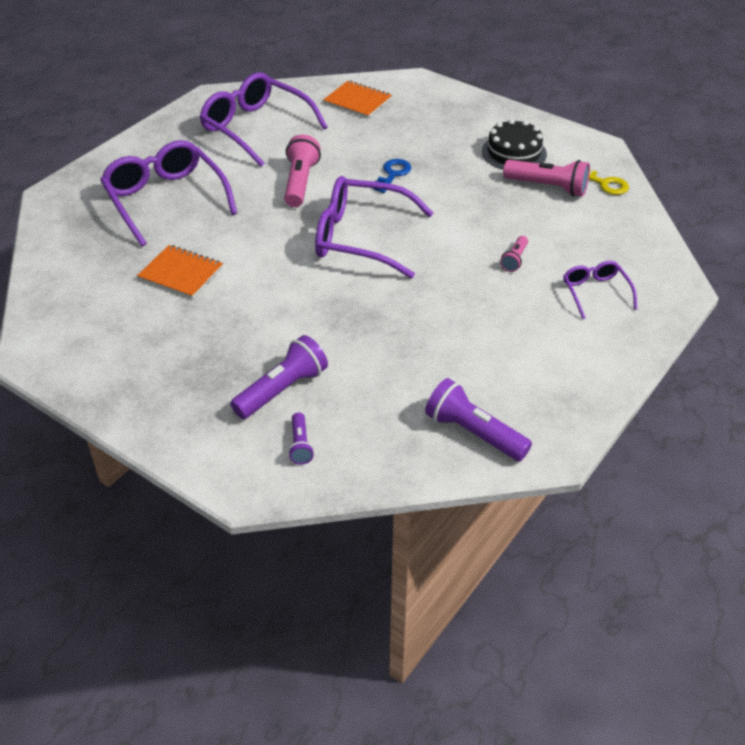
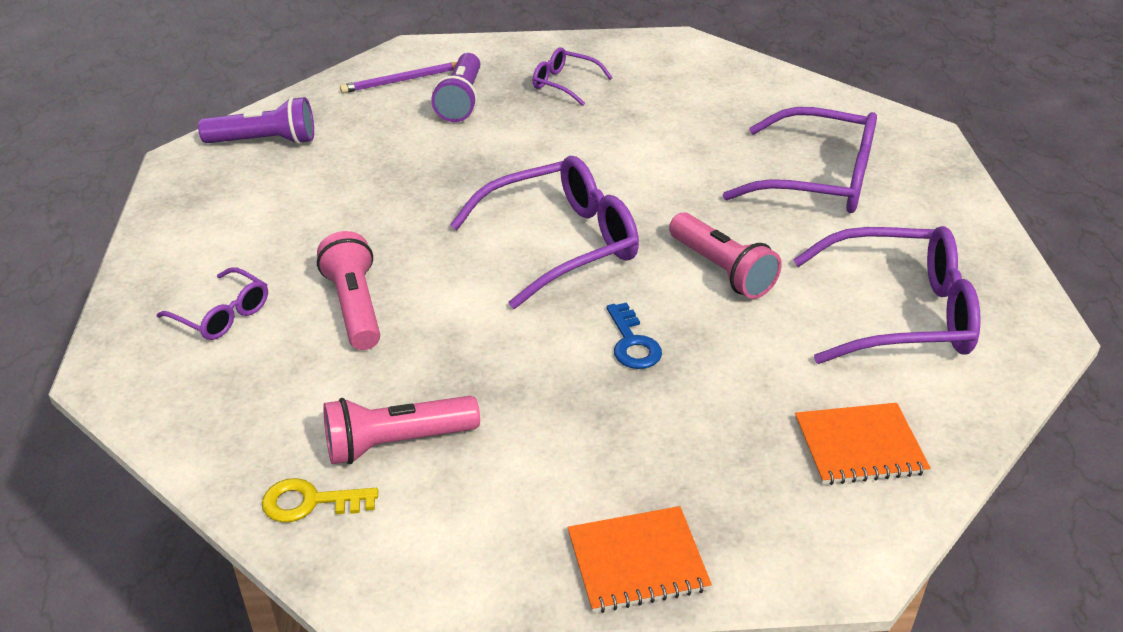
camera: 140 degrees right, 5 degrees down
orange notebook [137,245,223,299] -> orange notebook moved to [568,506,712,613]
purple flashlight [288,412,314,465] -> purple pencil [340,62,457,94]
black cake [482,119,547,170] -> none
pink flashlight [500,236,528,272] -> pink flashlight [317,231,380,350], size x1.85
none -> purple glasses [533,48,613,106]

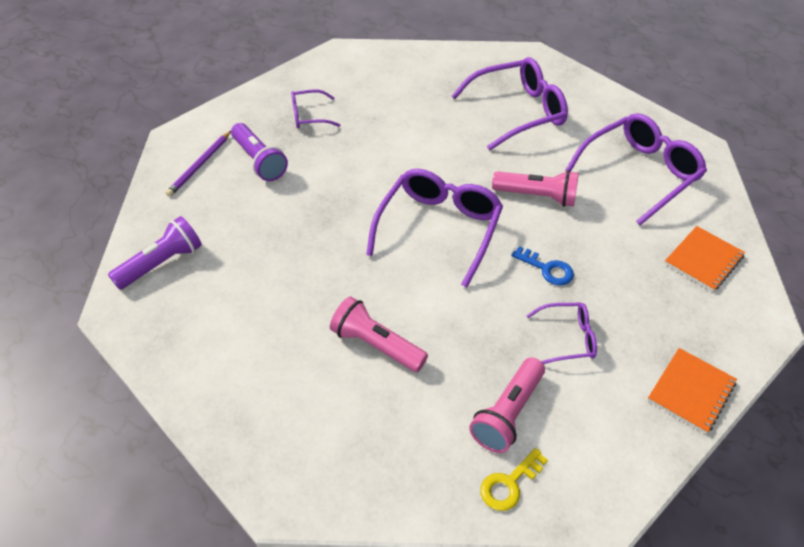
camera: 40 degrees left, 10 degrees up
purple glasses [157,267,268,340] -> purple glasses moved to [526,303,597,364]

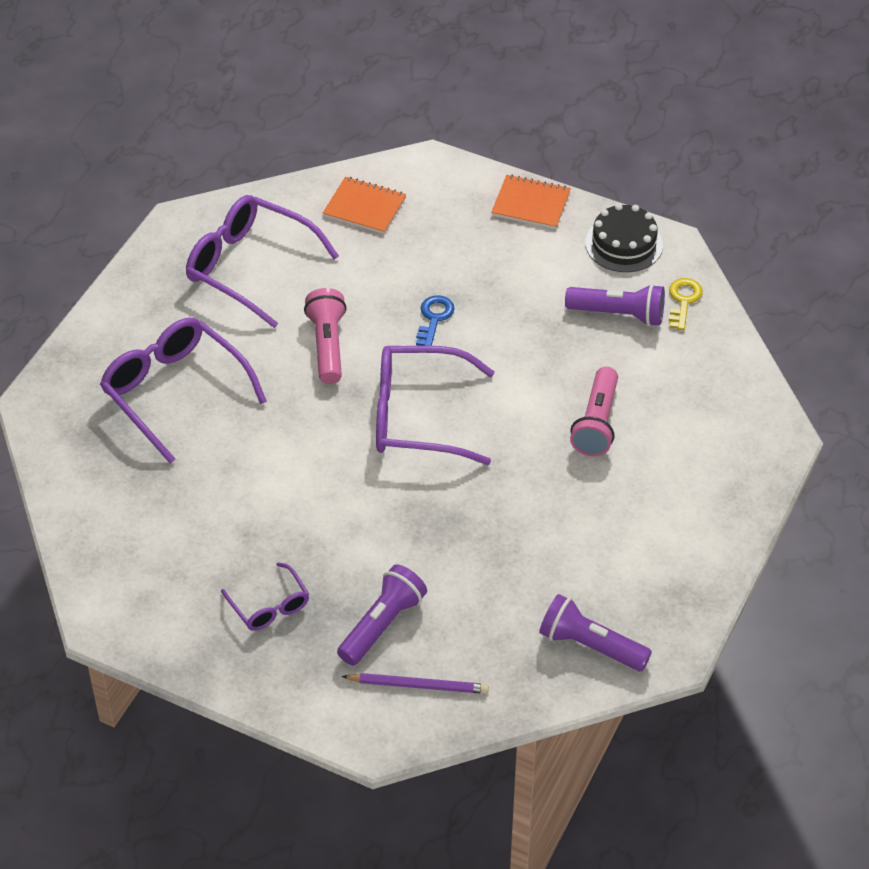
camera: 110 degrees left, 0 degrees up
pink flashlight [469,357,545,453] -> purple flashlight [565,284,665,326]
yellow key [481,448,548,511] -> yellow key turned 105 degrees counterclockwise [669,278,703,330]
purple glasses [526,303,597,364] -> none
none -> black cake [585,203,663,272]

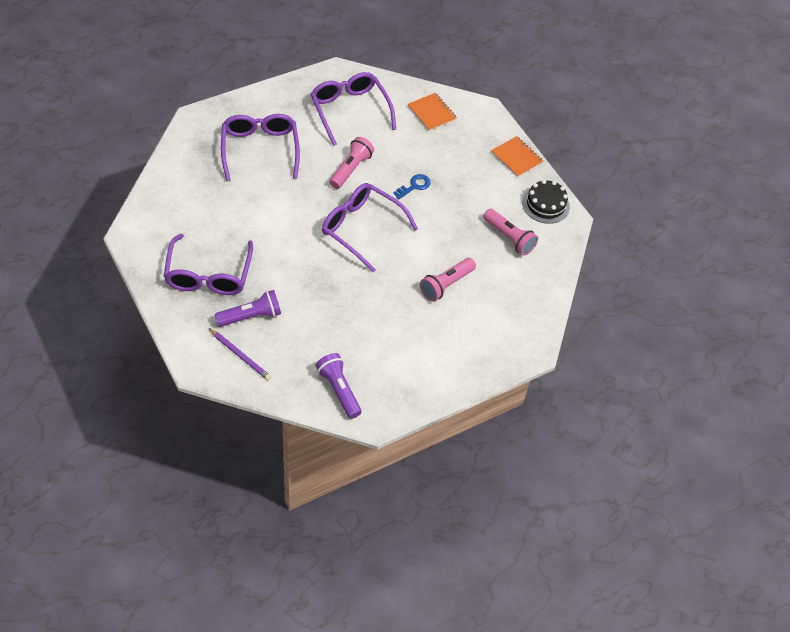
camera: 30 degrees right, 5 degrees up
purple glasses [221,562,309,631] -> purple glasses [164,234,253,295], size x1.93
purple flashlight [565,284,665,326] -> pink flashlight [483,209,538,256]
yellow key [669,278,703,330] -> none

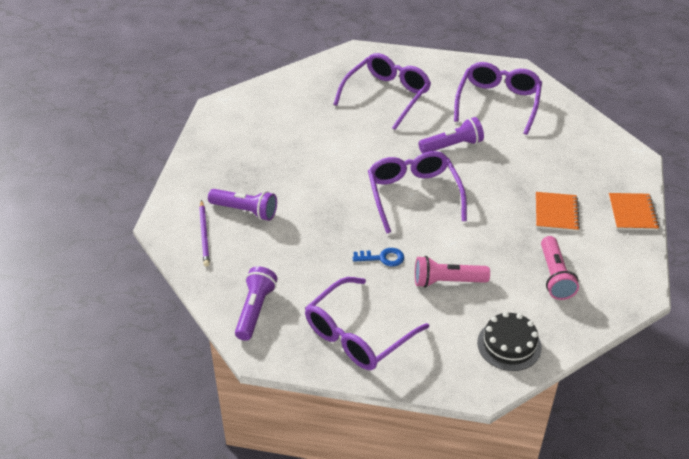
camera: 45 degrees right, 10 degrees down
purple glasses [164,234,253,295] -> purple glasses moved to [305,277,429,370]
pink flashlight [329,137,374,189] -> purple flashlight [418,117,484,154]
blue key [393,174,431,199] -> blue key moved to [353,248,404,267]
orange notebook [408,93,457,131] -> orange notebook moved to [536,192,580,232]
black cake [522,180,570,224] -> black cake moved to [477,312,542,371]

